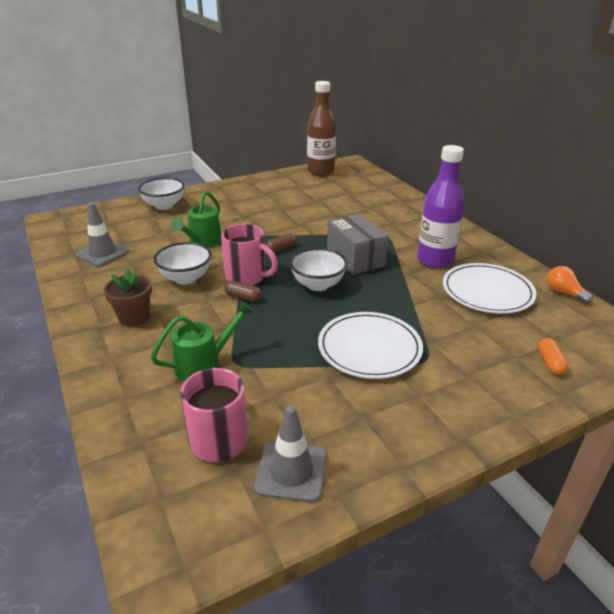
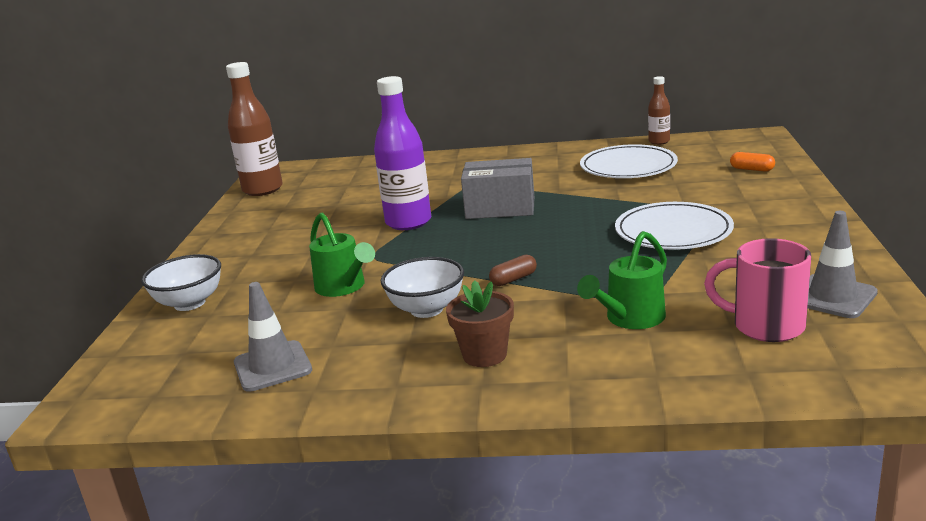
camera: 55 degrees left, 10 degrees down
green watering can [151,300,254,382] -> green watering can turned 135 degrees counterclockwise [577,231,667,329]
pink mug [221,224,278,285] -> none
brown capsule [266,233,297,253] -> none
white bowl [290,248,348,291] -> none
purple bottle [417,145,465,268] -> purple bottle moved to [374,76,431,230]
orange light bulb [547,266,593,304] -> brown bottle [648,76,670,145]

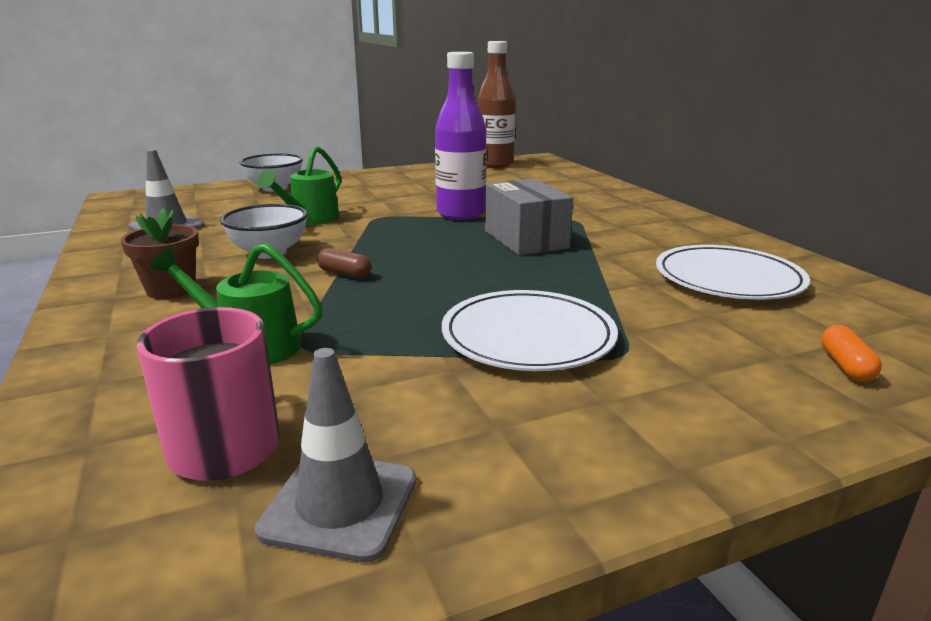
camera: 60 degrees right, 0 degrees up
brown bottle [648,76,670,145] -> none

